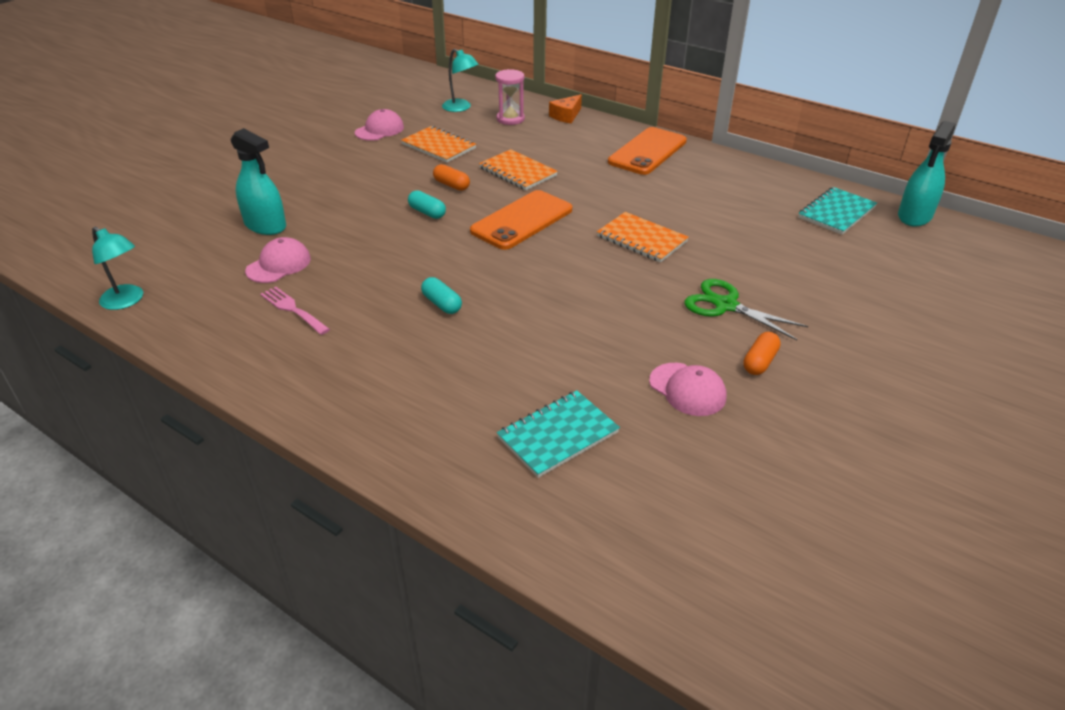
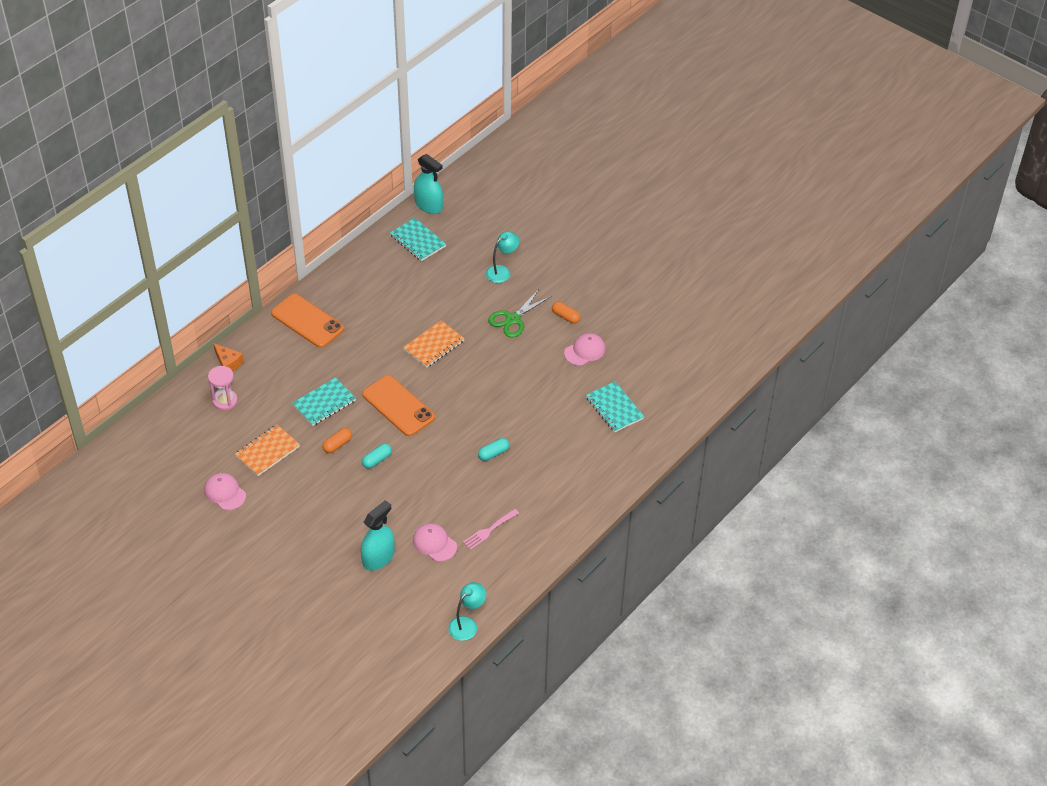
camera: 85 degrees left, 10 degrees up
turquoise lamp [442,49,479,112] -> turquoise lamp moved to [486,231,519,283]
orange notebook [479,149,558,190] -> turquoise notebook [292,377,356,426]

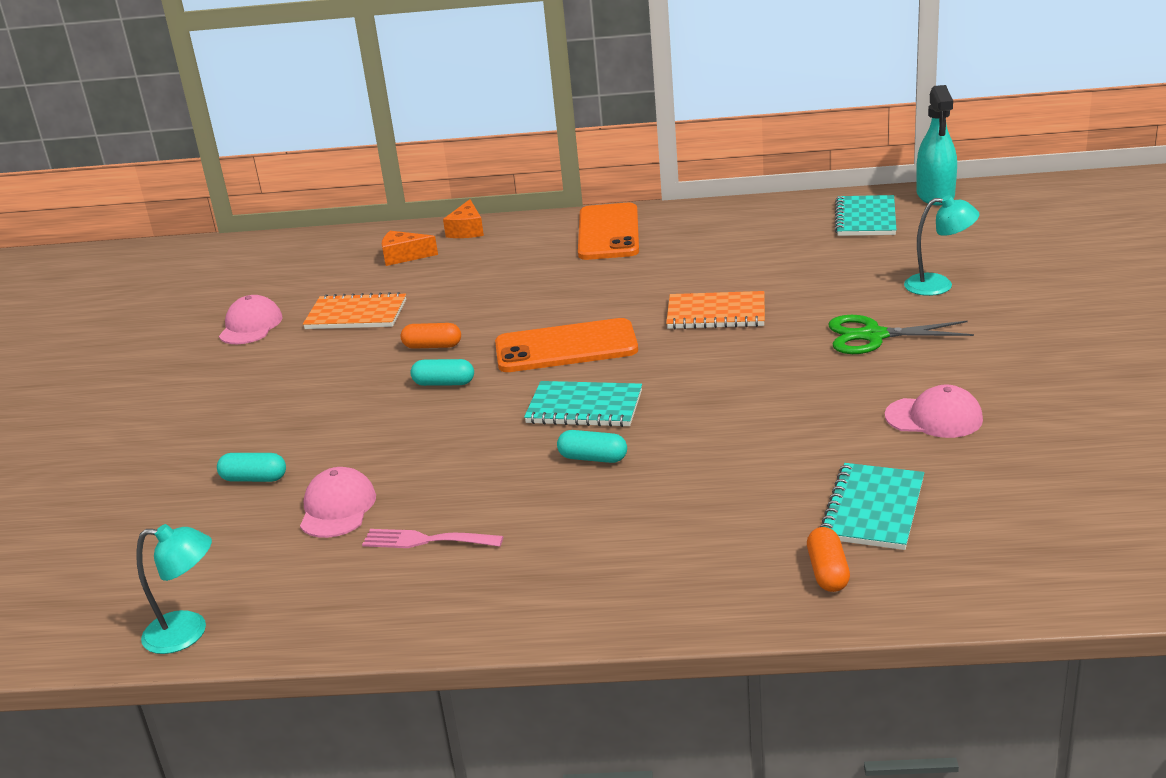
camera: 55 degrees right, 20 degrees down
pink hourglass [208,366,238,410] -> orange cheese [382,231,438,266]
turquoise notebook [292,377,356,426] -> turquoise notebook moved to [524,381,642,427]
turquoise spray bottle [361,500,395,571] -> turquoise capsule [217,453,286,482]
orange phone [362,375,435,436] -> orange phone turned 75 degrees clockwise [495,318,638,372]
orange capsule [552,302,581,324] -> orange capsule moved to [807,527,850,592]

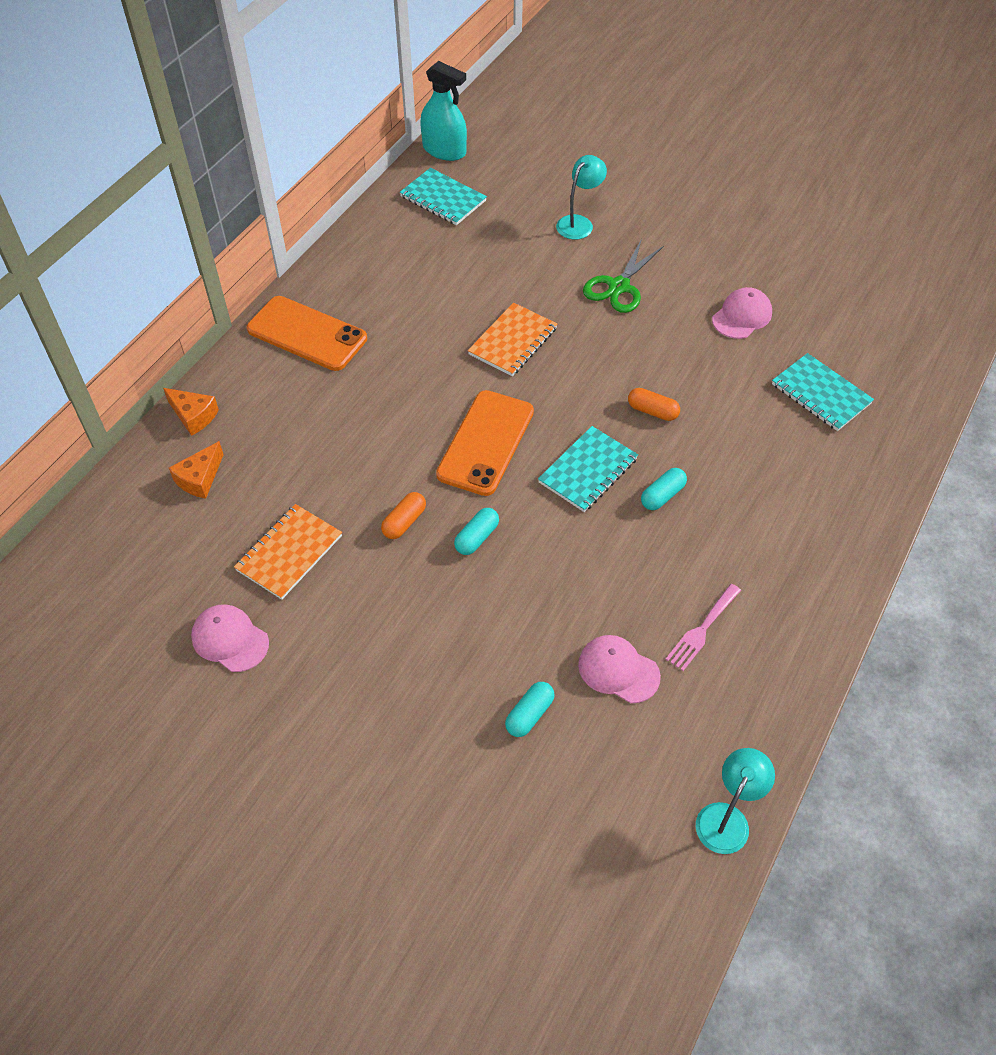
camera: 65 degrees left, 25 degrees up
orange capsule [807,527,850,592] -> orange capsule moved to [628,388,680,421]

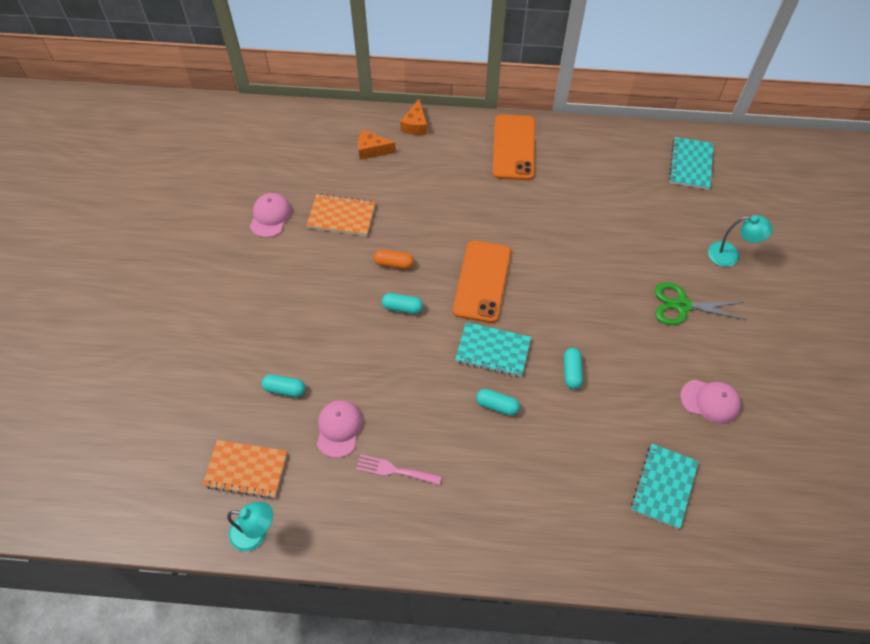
camera: 65 degrees right, 5 degrees up
turquoise spray bottle [420,61,467,161] -> none
orange phone [436,390,534,496] -> orange phone turned 75 degrees counterclockwise [453,240,511,323]
orange notebook [468,302,557,376] -> orange notebook moved to [203,440,287,499]
orange capsule [628,388,680,421] -> turquoise capsule [564,348,583,389]

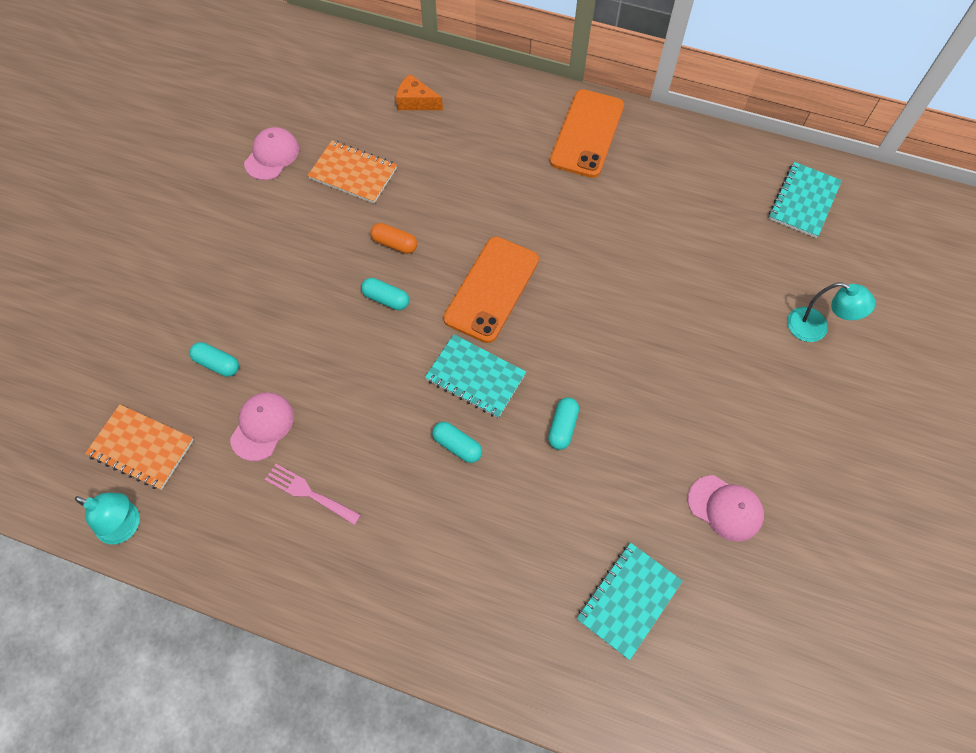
camera: 15 degrees right, 5 degrees up
orange cheese [400,99,427,135] -> none
green scissors [655,282,746,325] -> none

